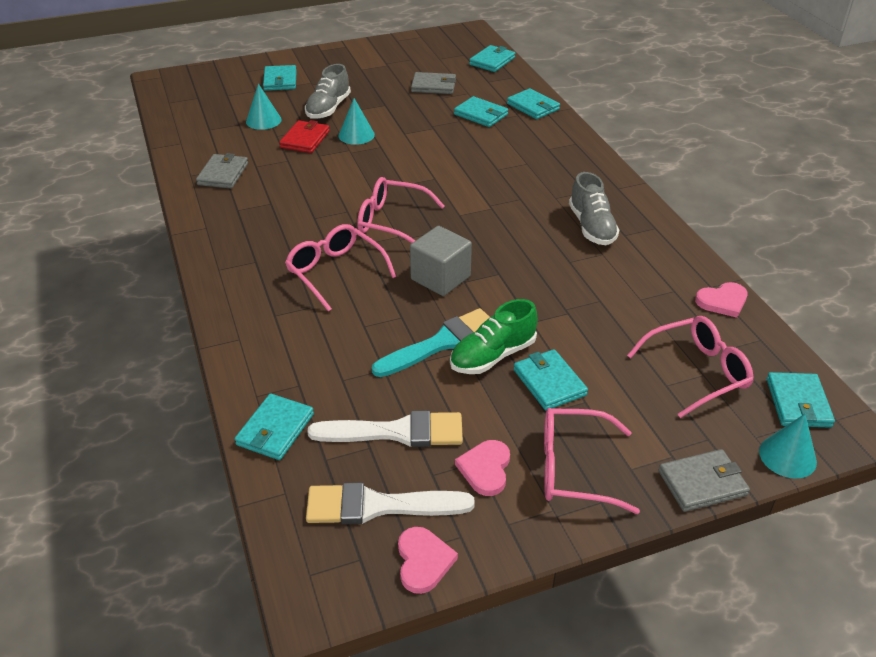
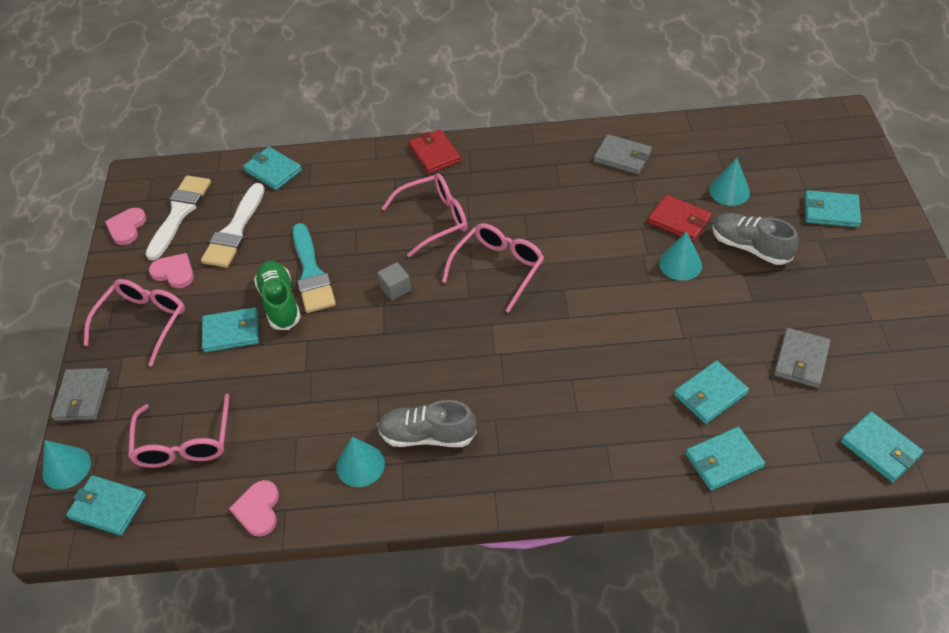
camera: 110 degrees right, 10 degrees up
pink heart [398,527,458,594] -> pink heart turned 90 degrees clockwise [105,208,146,245]
grey cube [410,226,472,296] -> grey cube [378,262,411,301], size x0.56
none -> turquoise cone [336,437,385,487]
none -> red wallet [409,130,461,174]

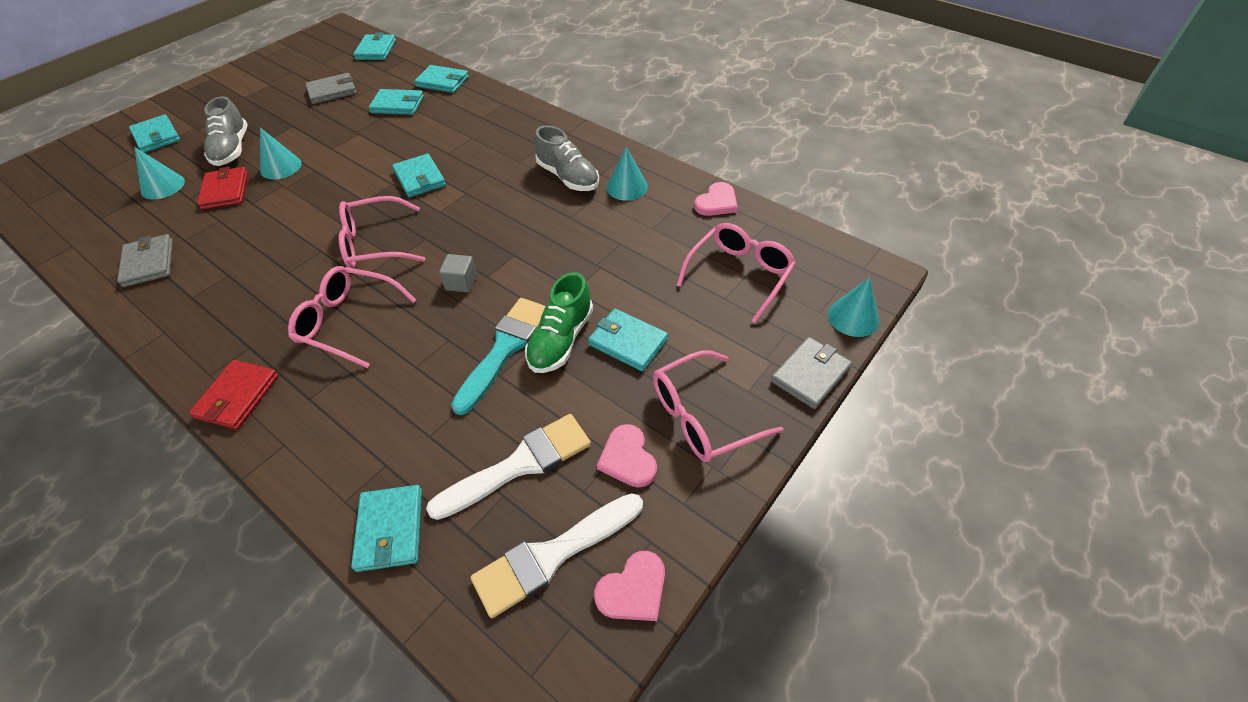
camera: 140 degrees left, 0 degrees up
turquoise wallet [66,475,146,536] -> turquoise wallet moved to [392,154,446,198]

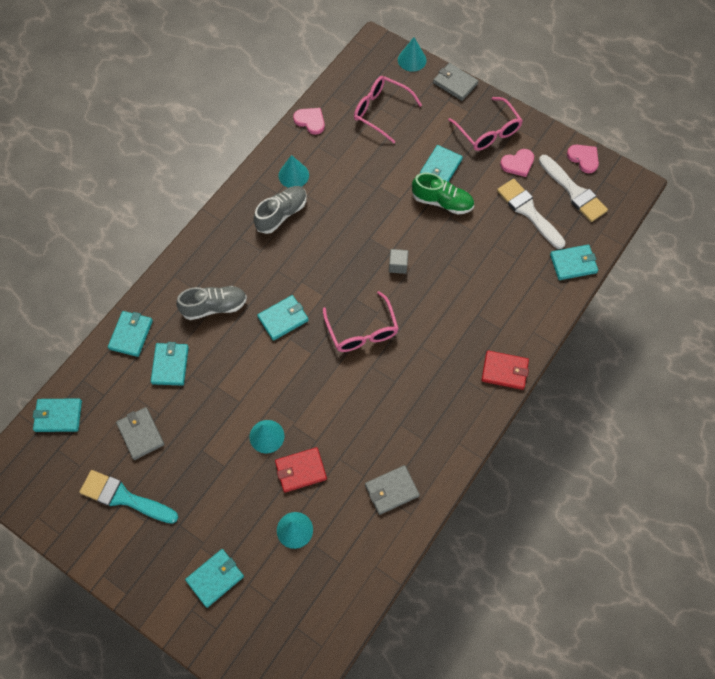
camera: 95 degrees left, 15 degrees up
grey shoe [204,96,248,166] -> grey shoe moved to [176,286,247,320]
pink glasses [288,266,416,368] -> none
turquoise brush [451,298,546,415] -> turquoise brush moved to [80,470,178,524]

